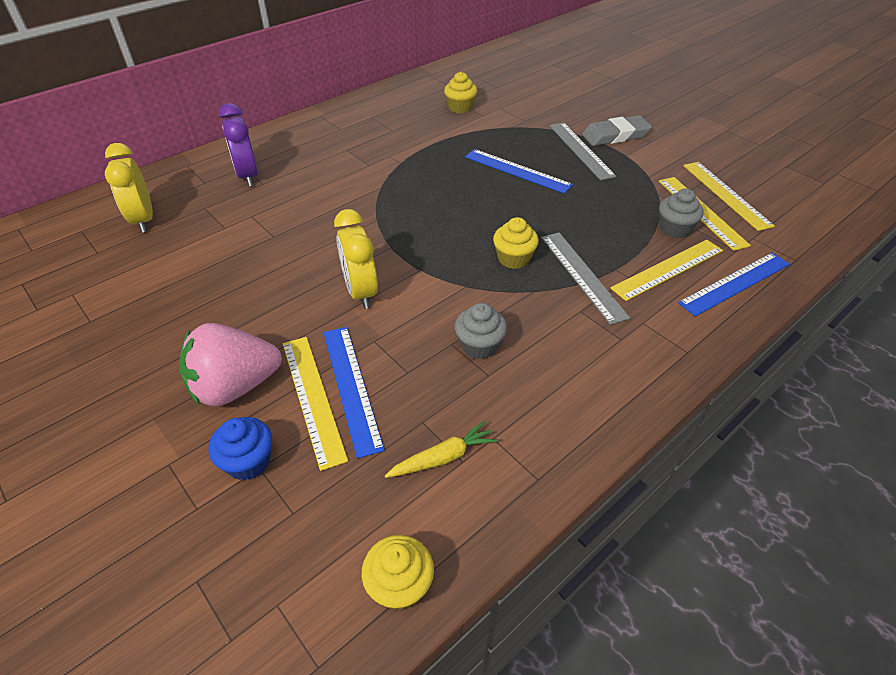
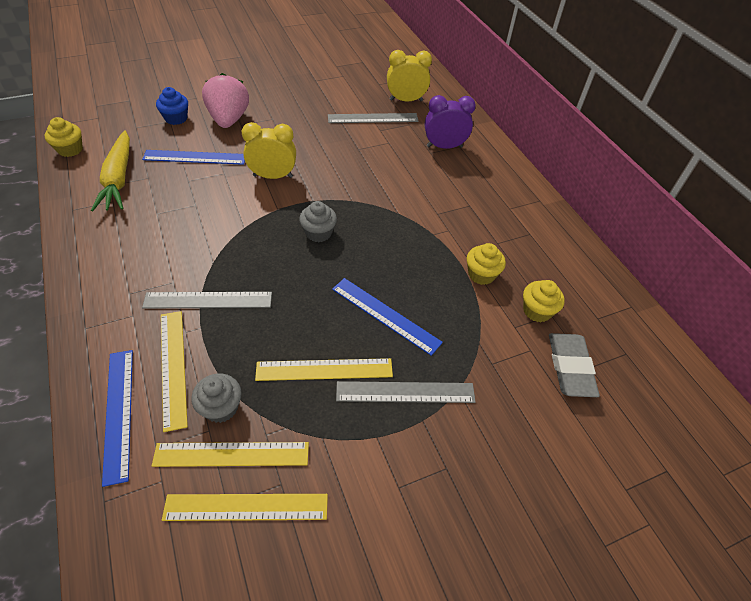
camera: 105 degrees right, 5 degrees up
yellow ruler [283,337,348,471] -> yellow ruler moved to [255,358,393,381]
yellow carrot [385,421,498,478] -> yellow carrot [91,131,130,211], size x1.80
grey cupcake [455,303,507,359] -> grey cupcake moved to [299,201,337,242]
blue ruler [465,149,573,194] -> blue ruler turned 75 degrees clockwise [332,278,443,356]
yellow cupcake [493,217,539,269] -> yellow cupcake moved to [467,243,506,285]
grey eraser [582,115,652,146] -> grey eraser moved to [549,333,600,397]
none -> grey ruler [328,113,419,123]

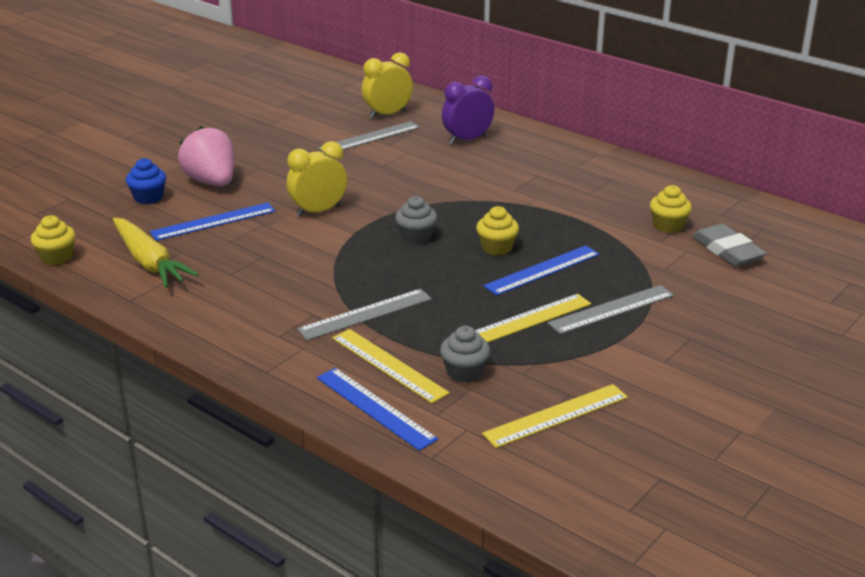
camera: 25 degrees left, 20 degrees down
yellow ruler [152,442,309,467] -> none
blue ruler [332,278,443,356] -> blue ruler turned 45 degrees counterclockwise [483,246,600,296]
yellow cupcake [467,243,506,285] -> yellow cupcake moved to [476,206,519,256]

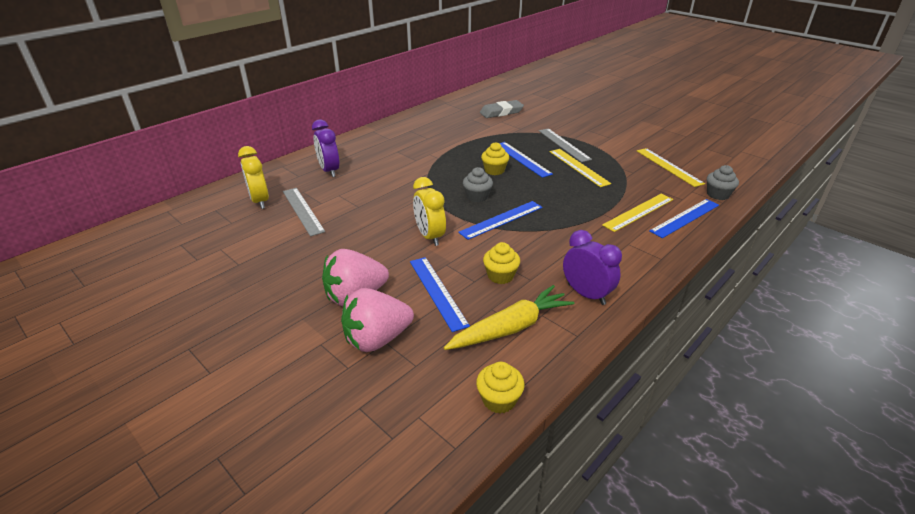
camera: 85 degrees left, 5 degrees up
blue cupcake [126,158,166,204] -> pink strawberry [341,288,414,352]
grey ruler [297,289,432,340] -> none
grey cupcake [440,326,490,383] -> grey cupcake moved to [707,165,739,200]
yellow cupcake [650,185,692,233] -> yellow cupcake moved to [483,242,520,284]
none -> blue ruler [458,201,542,240]
none -> purple clock [563,230,622,305]

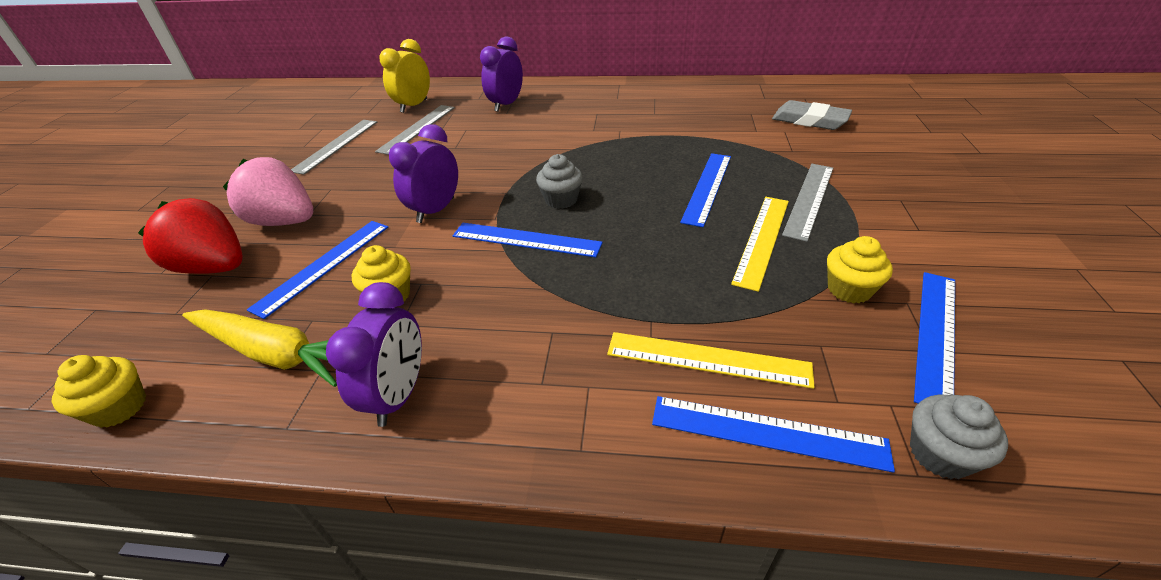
camera: 55 degrees right, 5 degrees up
pink strawberry [341,288,414,352] -> red strawberry [138,198,243,274]
yellow clock [413,177,446,246] -> purple clock [389,124,458,223]
yellow cupcake [481,142,509,175] -> yellow cupcake moved to [827,236,893,303]
yellow ruler [637,148,705,187] -> blue ruler [914,272,955,403]
none -> grey ruler [291,120,377,175]

